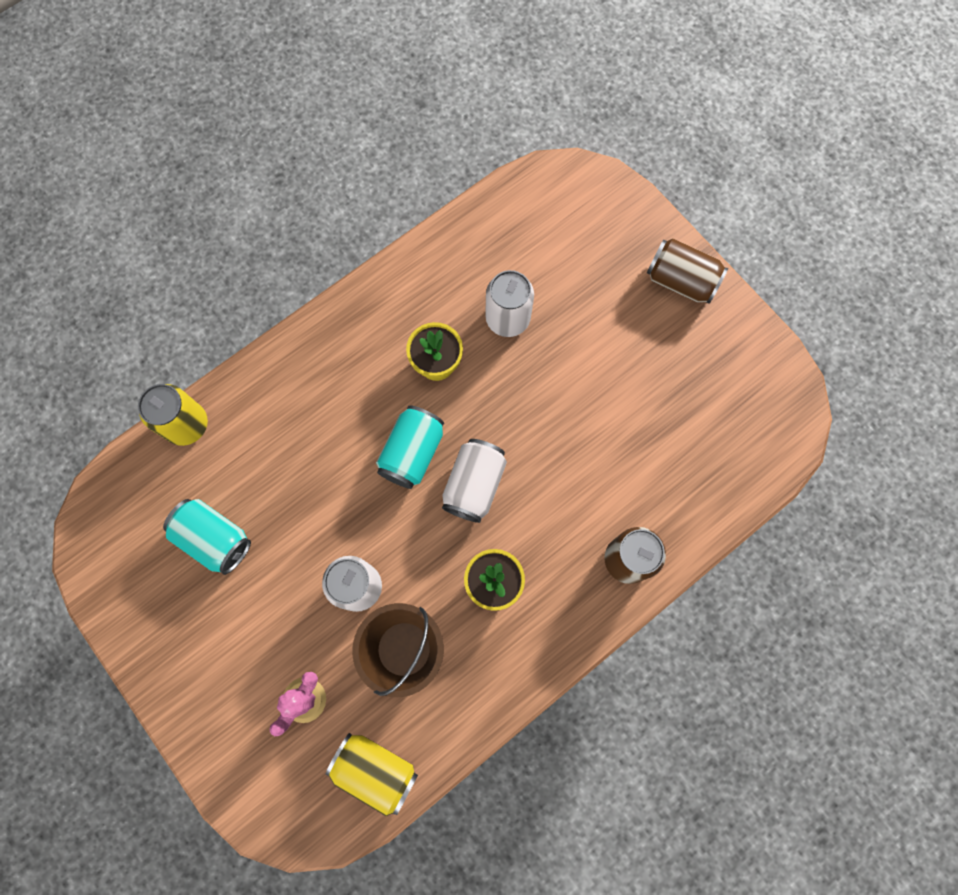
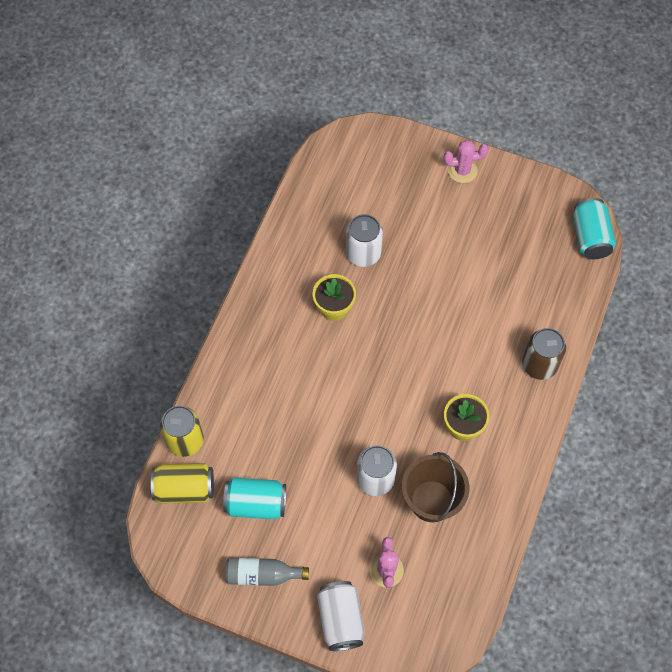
camera: 30 degrees left, 10 degrees down
yellow can [325,733,418,816] -> yellow can moved to [151,463,214,504]
turquoise can [376,406,444,489] -> turquoise can moved to [573,198,616,259]
white can [442,439,507,523] -> white can moved to [317,581,365,651]
brown can [647,238,728,304] -> pink cactus [444,140,488,183]
none -> grey bottle [226,557,309,586]

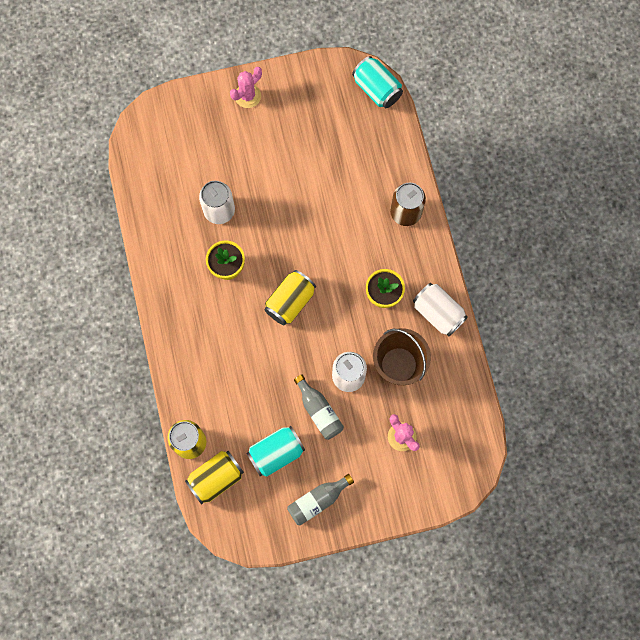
camera: 35 degrees left, 10 degrees up
white can [317,581,365,651] -> white can moved to [413,283,468,337]
none -> yellow can [264,270,316,326]
none -> grey bottle [294,375,344,440]

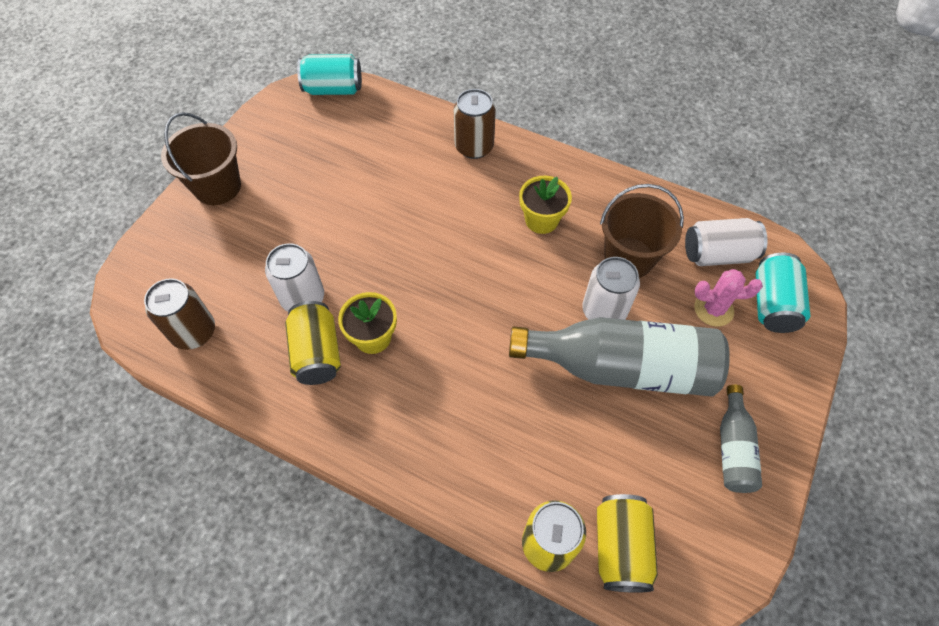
camera: 50 degrees left, 15 degrees down
pink cactus [230,67,262,108] -> brown bucket [161,112,241,205]
turquoise can [246,426,305,477] -> turquoise can moved to [755,253,810,333]
yellow can [264,270,316,326] -> yellow can moved to [285,301,341,385]
grey bottle [294,375,344,440] -> grey bottle [509,317,730,397], size x2.04
white can [413,283,468,337] -> white can moved to [685,218,767,266]
none -> brown can [144,278,215,350]

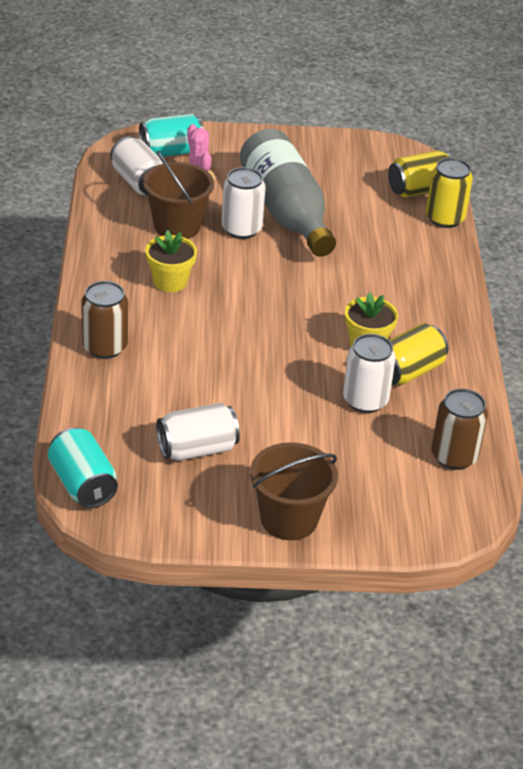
camera: 120 degrees left, 20 degrees down
grey bottle [720,385,762,493] -> none
none -> white can [156,403,240,461]

